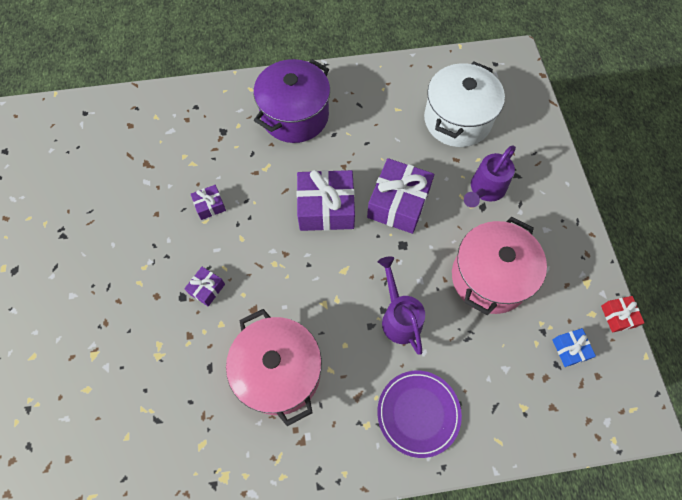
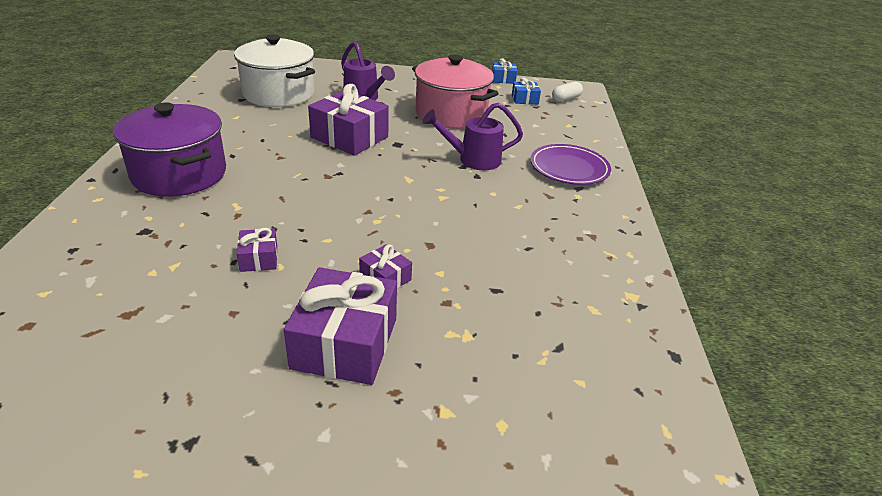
camera: 80 degrees left, 30 degrees down
pink pot [226,309,322,426] -> none
purple gift [297,170,355,231] -> purple gift moved to [284,267,397,385]
red gift [601,296,644,333] -> blue gift [492,58,517,84]
none -> white capsule [552,82,583,102]

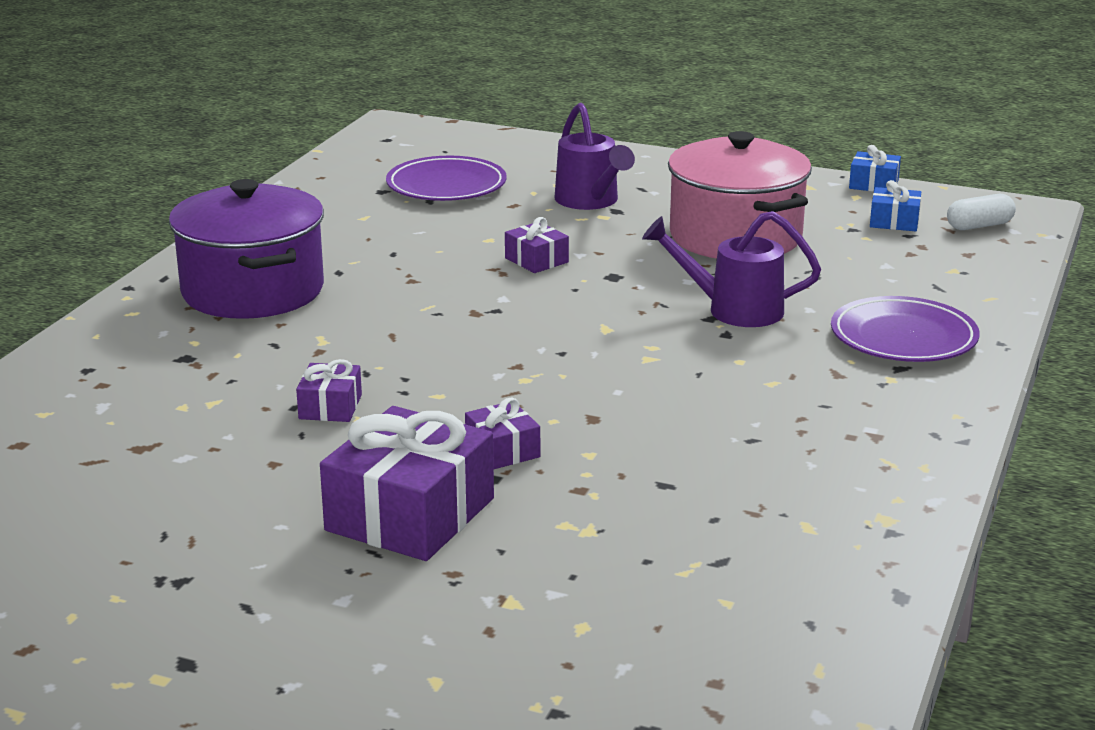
camera: 20 degrees right, 10 degrees down
white pot [234,34,315,107] -> purple plate [386,156,507,201]
purple gift [308,84,389,156] -> purple gift [505,217,569,273], size x0.49

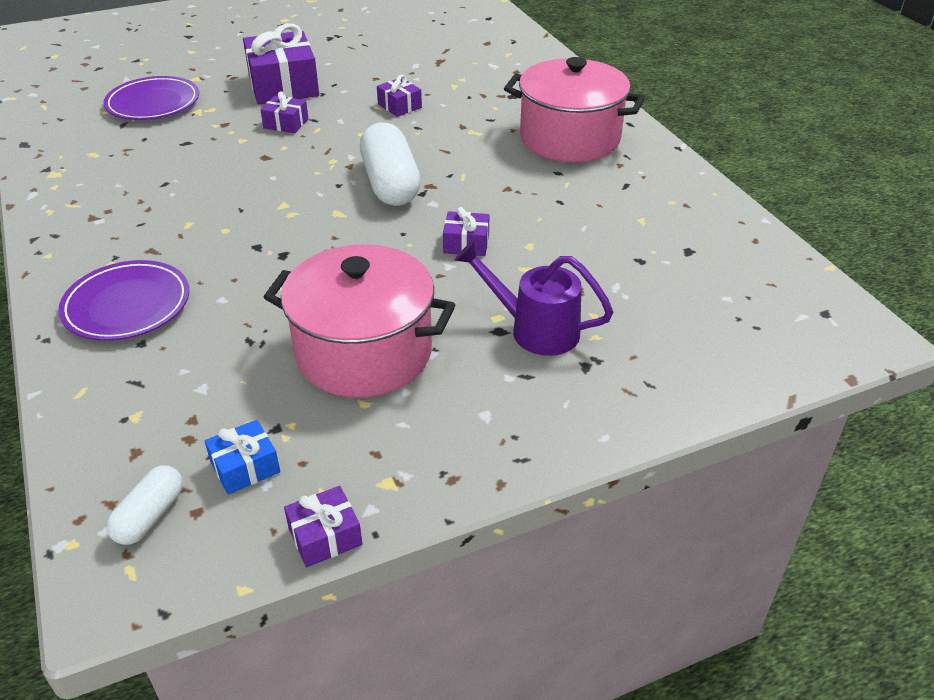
camera: 135 degrees right, 15 degrees up
purple pot [169,179,324,319] -> pink pot [504,57,645,162]
purple plate [386,156,507,201] -> purple plate moved to [103,76,199,120]
purple watering can [642,211,821,327] -> none
blue gift [849,145,901,192] -> purple gift [284,486,362,567]
none -> white capsule [360,123,421,206]

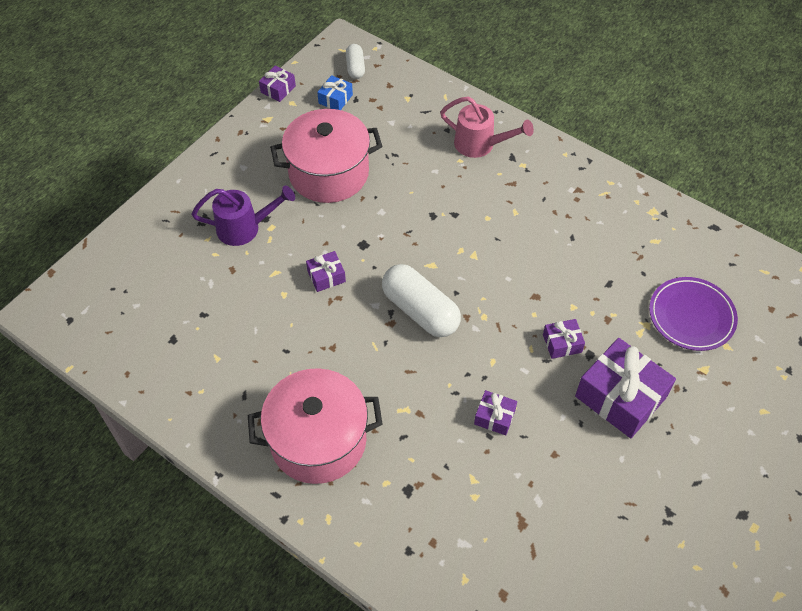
camera: 150 degrees right, 15 degrees up
purple plate [58,260,189,341] -> pink watering can [440,96,534,158]

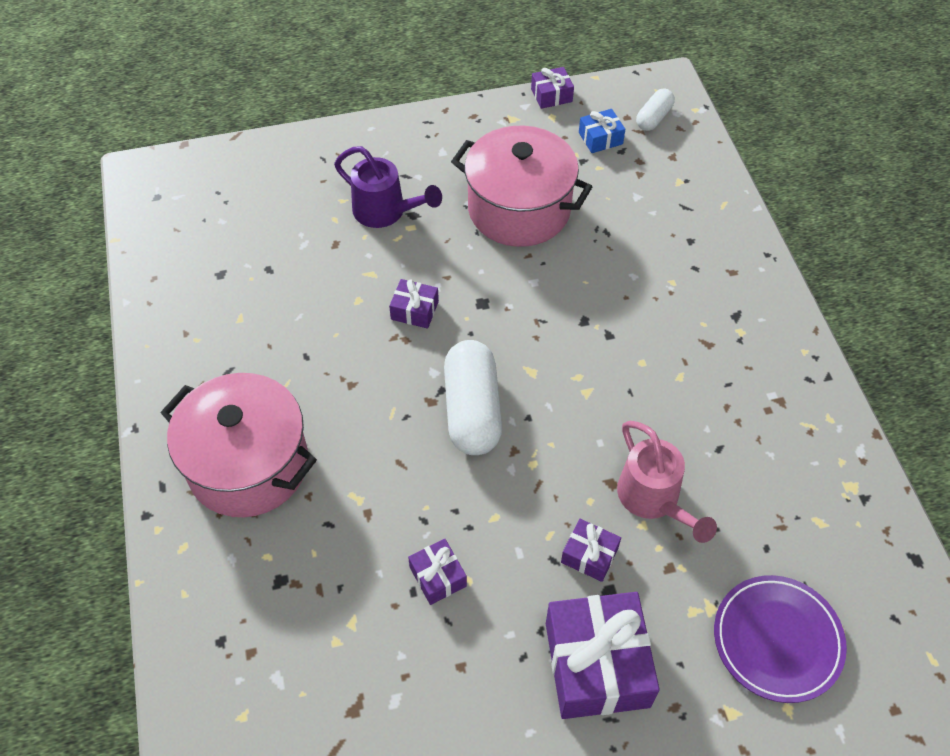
camera: 40 degrees right, 0 degrees up
pink watering can [440,96,534,158] -> pink watering can moved to [617,421,717,543]

